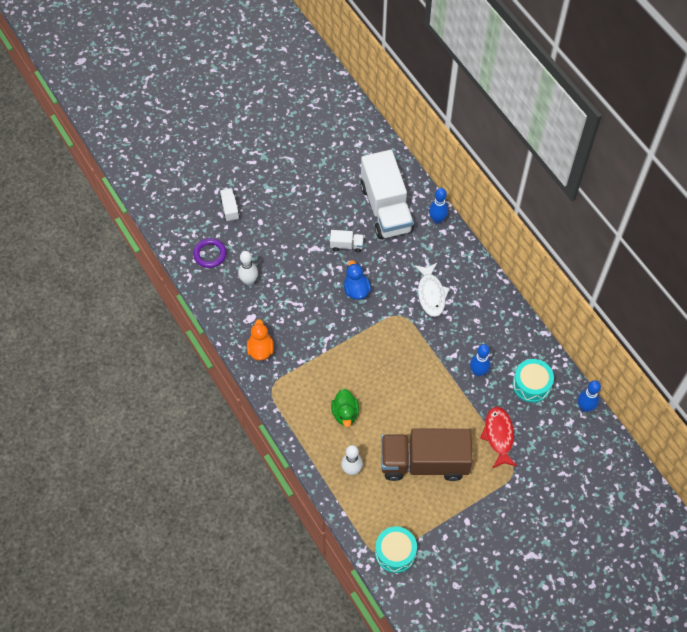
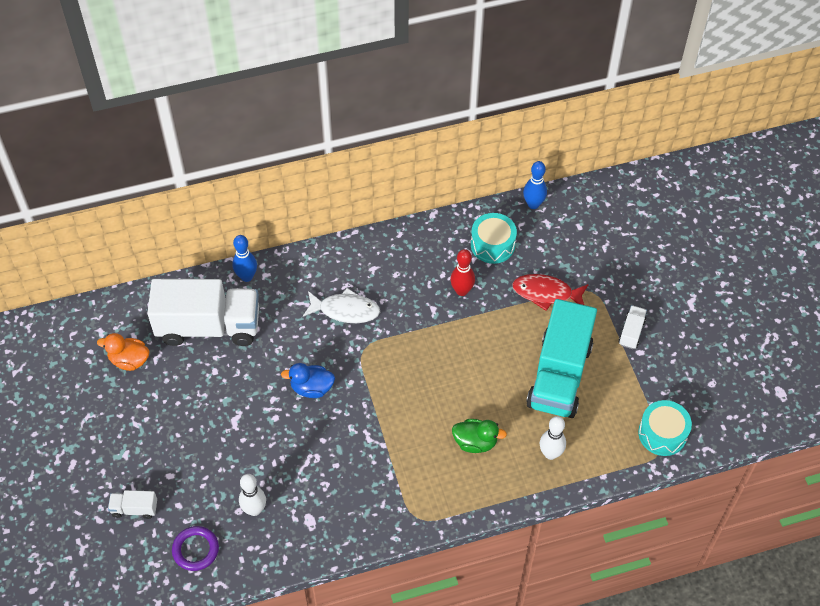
camera: 75 degrees left, 5 degrees down
orange duck [247,319,274,361] -> orange duck moved to [97,333,149,371]
white truck [330,230,364,253] -> white truck moved to [618,305,647,349]
brown truck [381,429,473,481] -> turquoise truck [526,299,597,418]
blue bowling pin [470,344,491,377] -> red bowling pin [450,249,475,296]

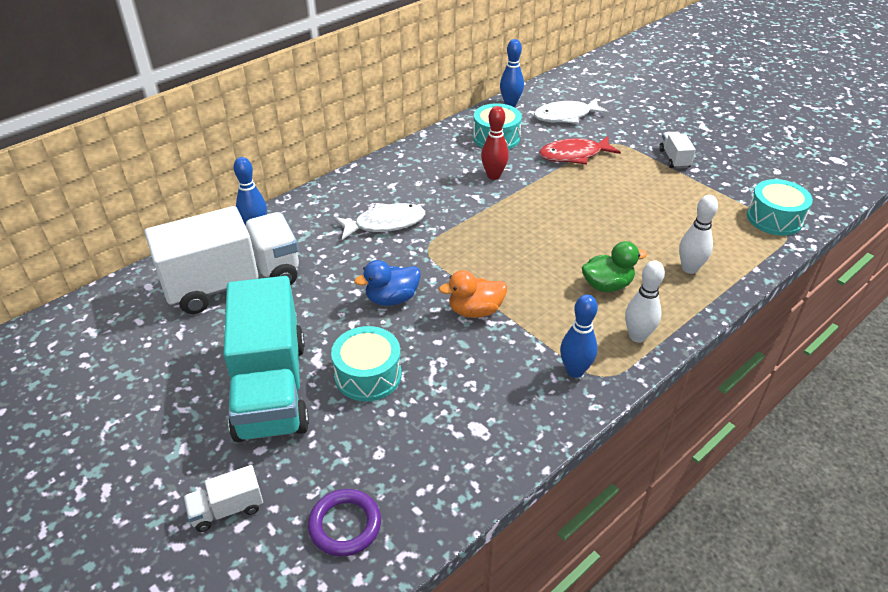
camera: 25 degrees left, 15 degrees down
orange duck [97,333,149,371] -> orange duck moved to [439,270,507,318]
white bowling pin [239,474,266,516] -> white bowling pin moved to [625,260,665,343]
turquoise truck [526,299,597,418] -> turquoise truck moved to [223,276,309,442]
none -> turquoise drum [331,326,402,401]
none -> white fish [534,98,609,124]
none -> blue bowling pin [560,294,598,378]

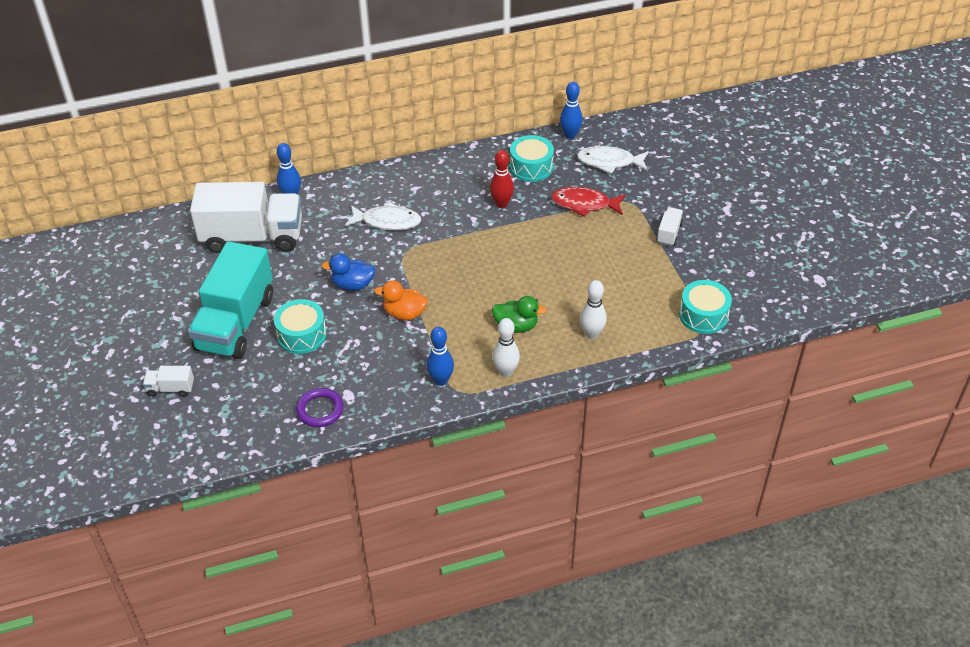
camera: 25 degrees right, 5 degrees up
purple ring [308,489,381,557] -> purple ring moved to [296,388,344,427]

